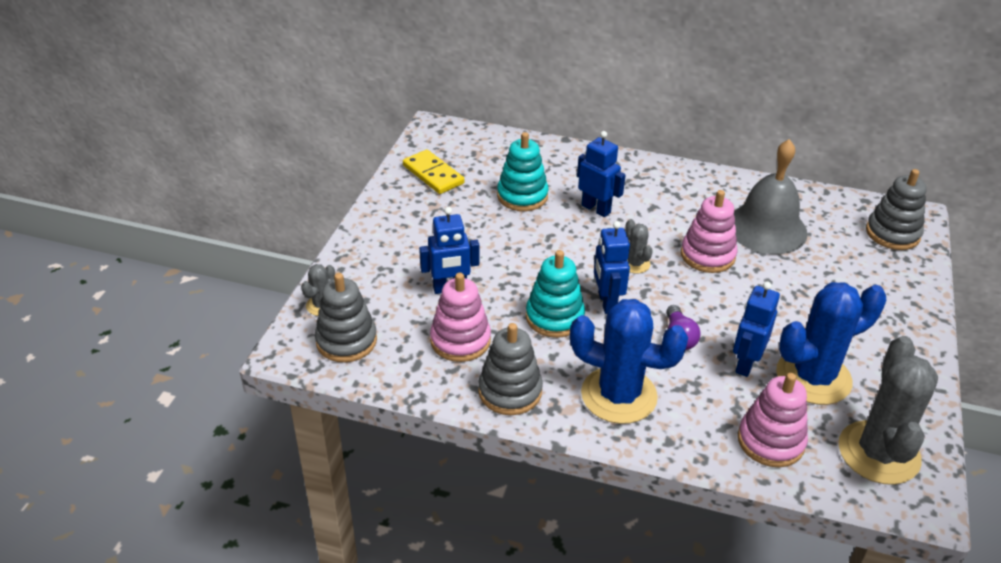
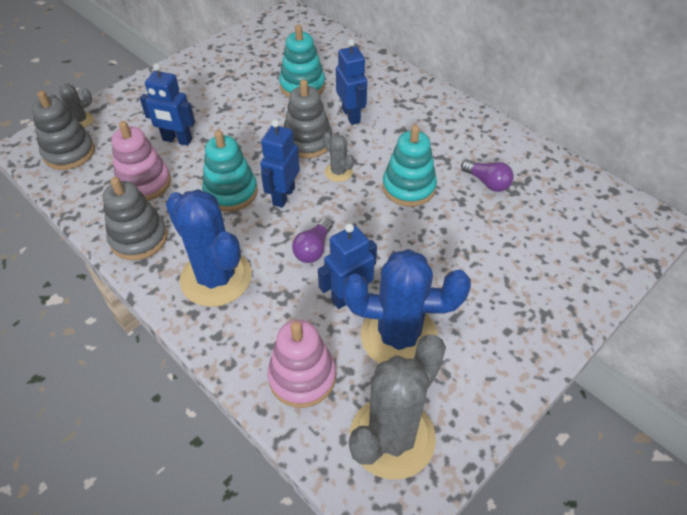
camera: 30 degrees right, 10 degrees up
yellow domino [403,150,465,194] -> none
grey cactus [625,219,653,273] -> grey cactus turned 45 degrees counterclockwise [323,131,354,182]
pink stacking toy [681,190,737,273] -> turquoise stacking toy [382,125,437,207]
grey bell [734,139,808,254] -> purple light bulb [461,160,514,192]
grey stacking toy [866,169,927,250] -> grey stacking toy moved to [284,79,332,159]

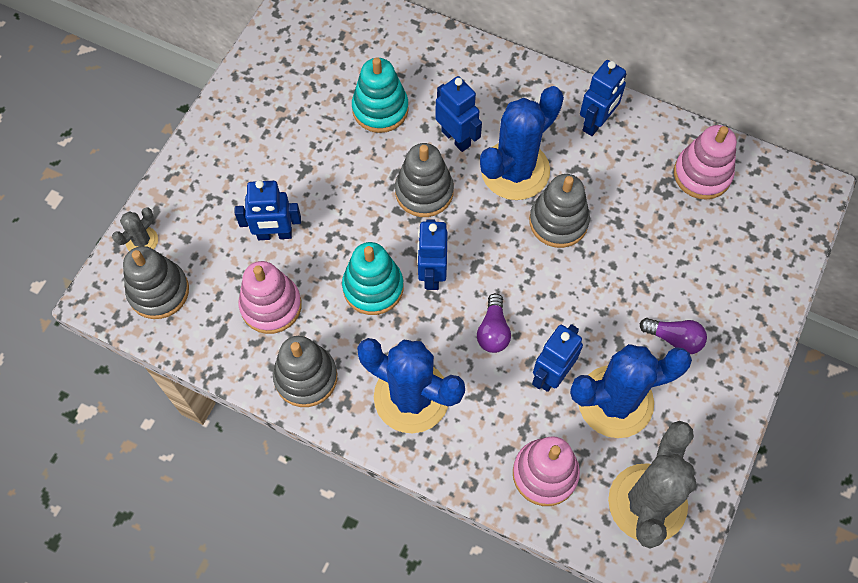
camera: 20 degrees left, 15 degrees up
grey cactus [323,131,354,182] -> none
turquoise stacking toy [382,125,437,207] -> grey stacking toy [529,174,590,248]
purple light bulb [461,160,514,192] -> purple light bulb moved to [639,318,707,354]
none -> blue cactus [480,86,564,200]
none -> blue robot [580,60,626,136]
none -> pink stacking toy [674,125,737,200]

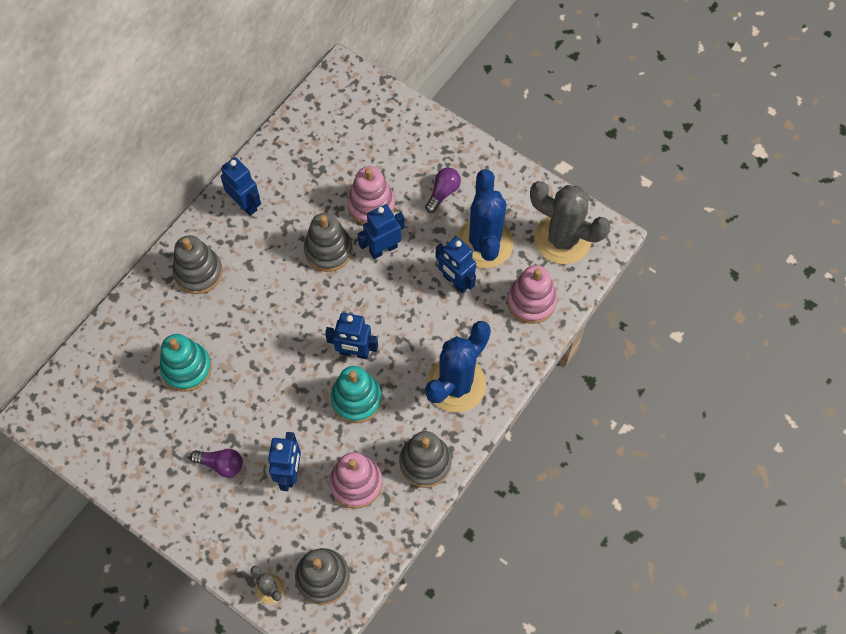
camera: 80 degrees left, 0 degrees up
grey stacking toy [395,143,454,217] -> grey stacking toy moved to [172,235,223,294]
blue robot [435,76,482,152] -> blue robot moved to [358,204,405,259]
purple light bulb [477,293,511,353] -> purple light bulb moved to [190,449,243,477]
blue cactus [480,86,564,200] -> none
pink stacking toy [674,125,737,200] -> pink stacking toy moved to [347,166,395,225]

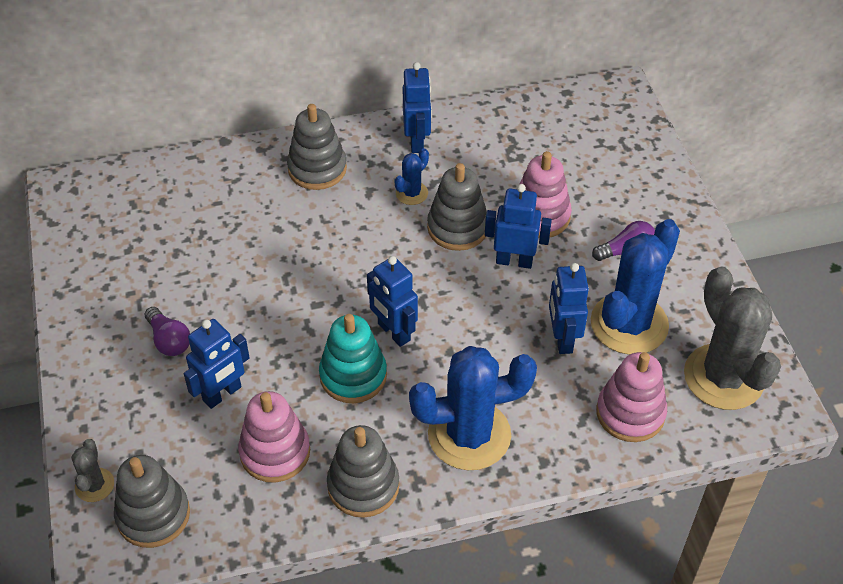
camera: 40 degrees right, 15 degrees down
turquoise stacking toy [160,334,212,392] -> none
none -> blue cactus [394,148,429,205]

